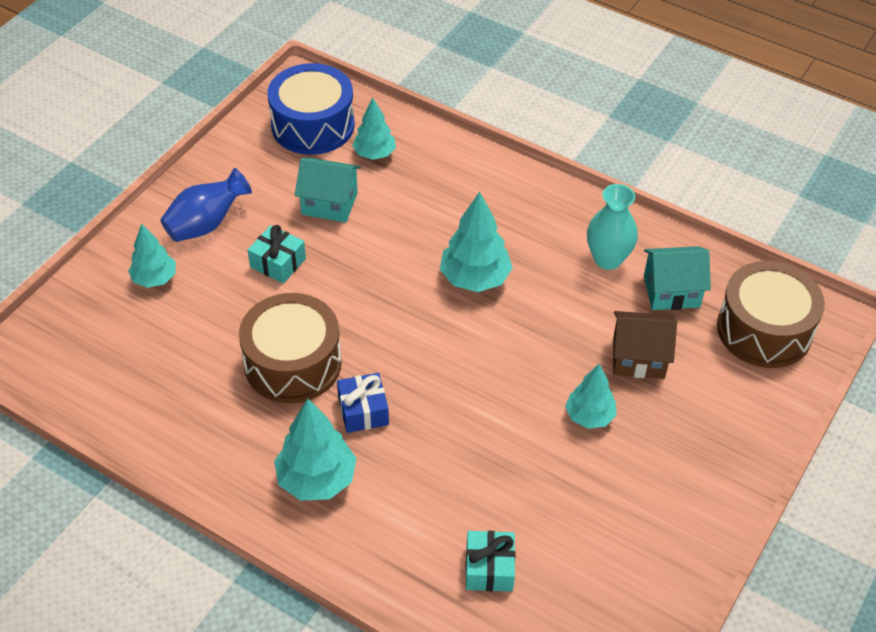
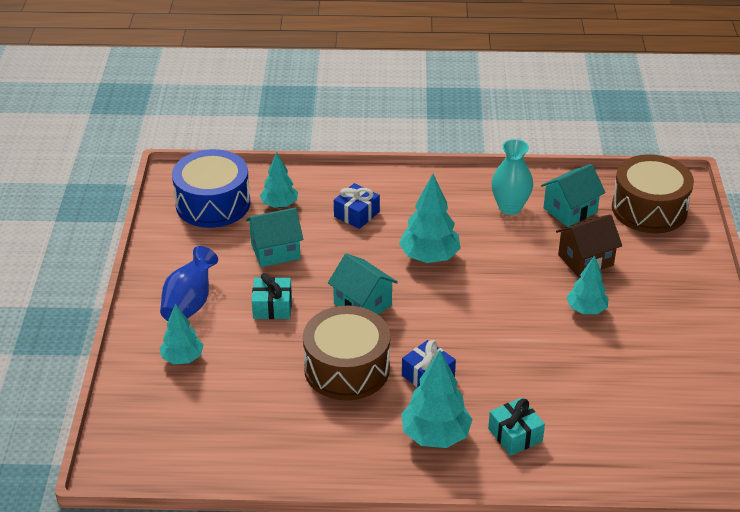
camera: 30 degrees left, 10 degrees down
turquoise gift [466,531,515,592] -> turquoise gift moved to [488,398,545,456]
none -> turquoise house [328,254,398,315]
none -> blue gift [334,183,380,229]

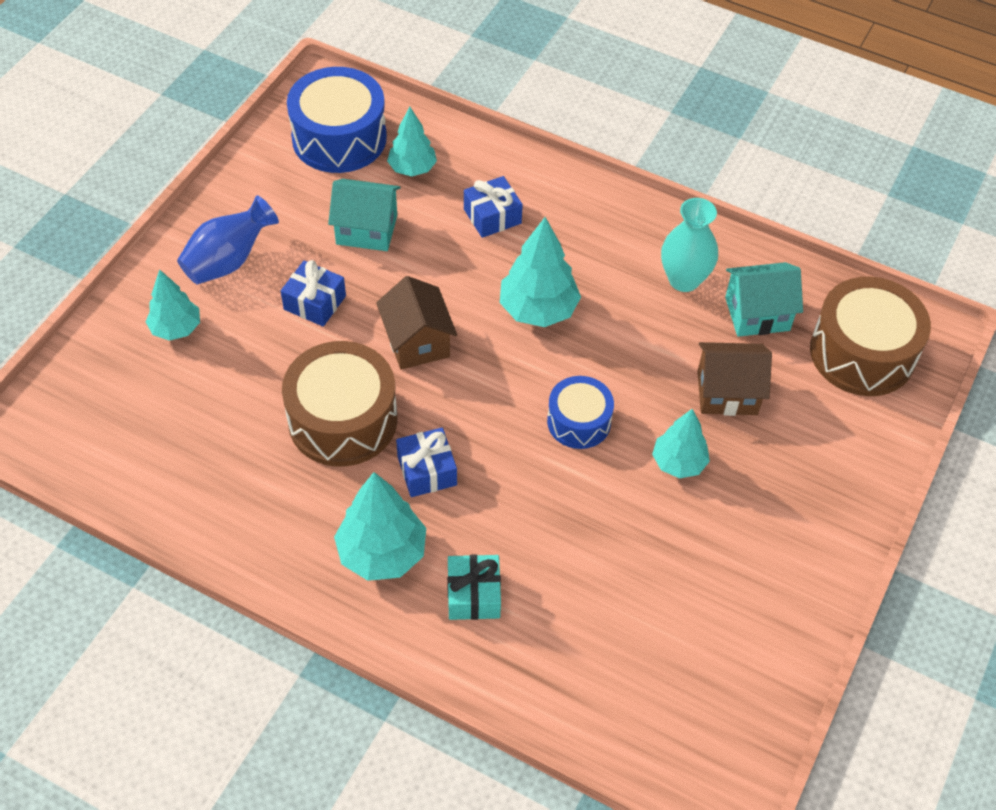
camera: 25 degrees right, 15 degrees up
turquoise gift [252,273,292,319] -> blue gift [281,260,346,327]
turquoise house [328,254,398,315] -> brown house [376,276,457,370]
none -> blue drum [547,376,614,449]

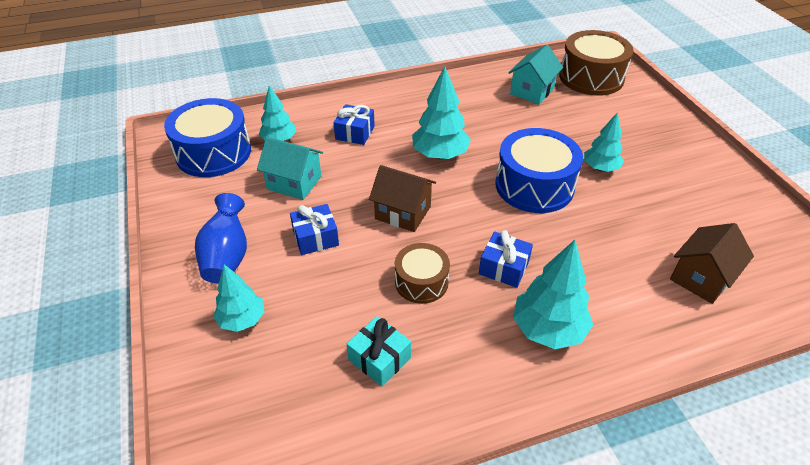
camera: 45 degrees left, 10 degrees down
brown drum [282,341,397,467] -> brown drum [395,243,450,304], size x0.59
turquoise house [328,179,401,251] -> turquoise house turned 60 degrees clockwise [257,137,323,200]
turquoise gift [447,554,501,620] -> turquoise gift moved to [347,316,411,386]
blue drum [547,376,614,449] -> blue drum [495,128,583,213], size x1.70
turquoise vase [661,198,718,292] -> none
brown house [697,342,772,416] -> brown house moved to [670,223,754,304]

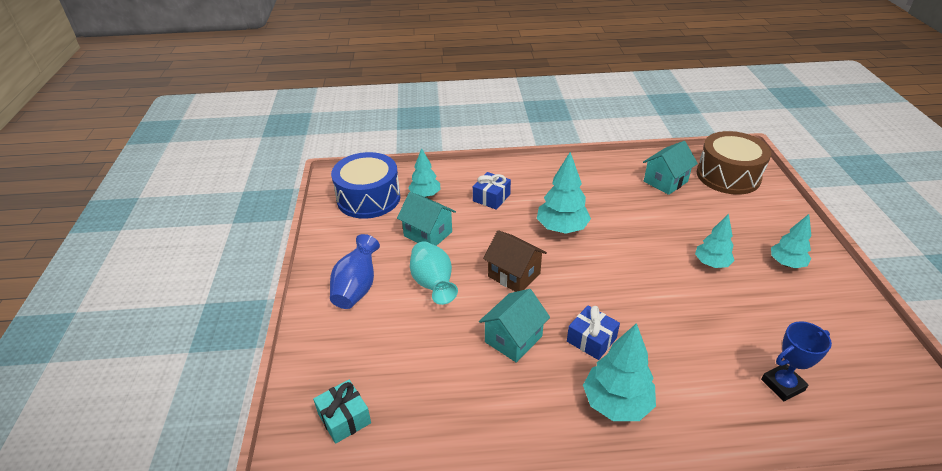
camera: 15 degrees right, 5 degrees down
turquoise tree [213,264,265,332] -> turquoise tree moved to [771,214,811,268]
blue gift [290,204,339,255] -> turquoise vase [410,241,458,305]
turquoise gift [347,316,411,386] -> turquoise gift moved to [313,380,371,444]
brown drum [395,243,450,304] -> turquoise house [479,289,550,363]
blue drum [495,128,583,213] -> none
brown house [670,223,754,304] -> blue trophy [761,321,832,401]

